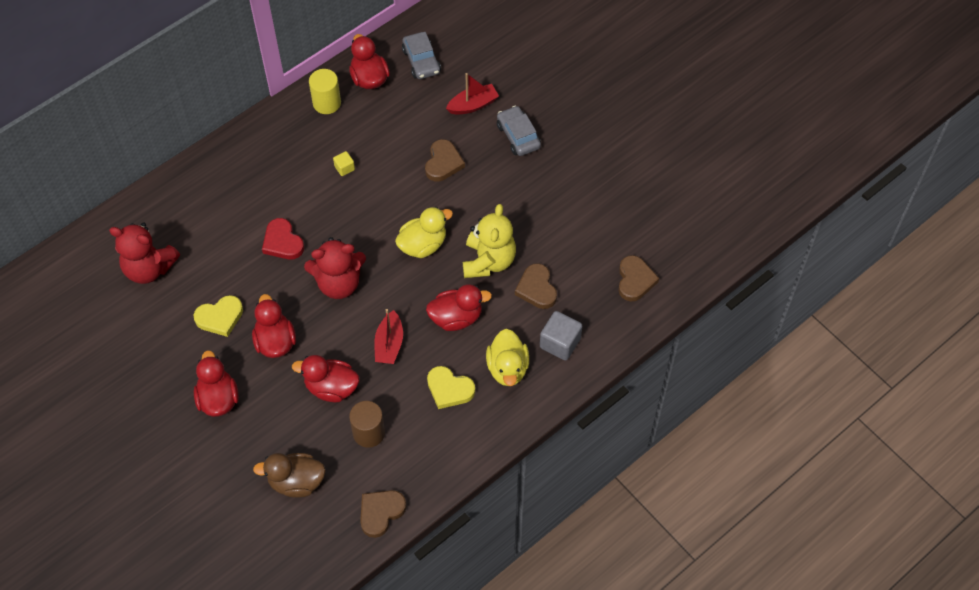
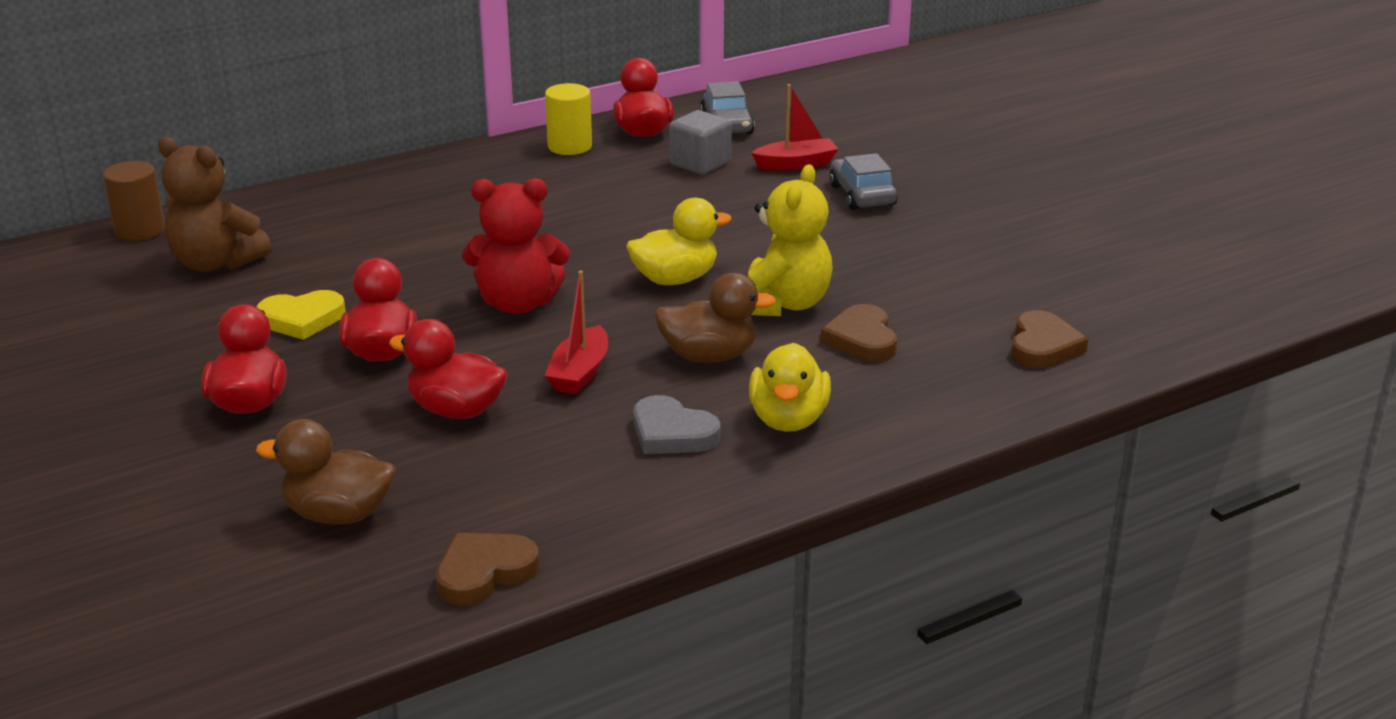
camera: 10 degrees right, 30 degrees down
red teddy bear [109,222,180,284] -> brown teddy bear [158,137,272,272]
red heart [262,218,304,260] -> none
yellow cube [333,151,355,176] -> none
brown cylinder [349,401,385,448] -> brown cylinder moved to [103,161,165,241]
brown heart [425,139,465,181] -> none
red duck [426,284,492,331] -> brown duck [654,273,776,363]
yellow heart [427,366,475,409] -> grey heart [633,395,720,454]
grey cube [540,311,582,361] -> grey cube moved to [669,110,732,175]

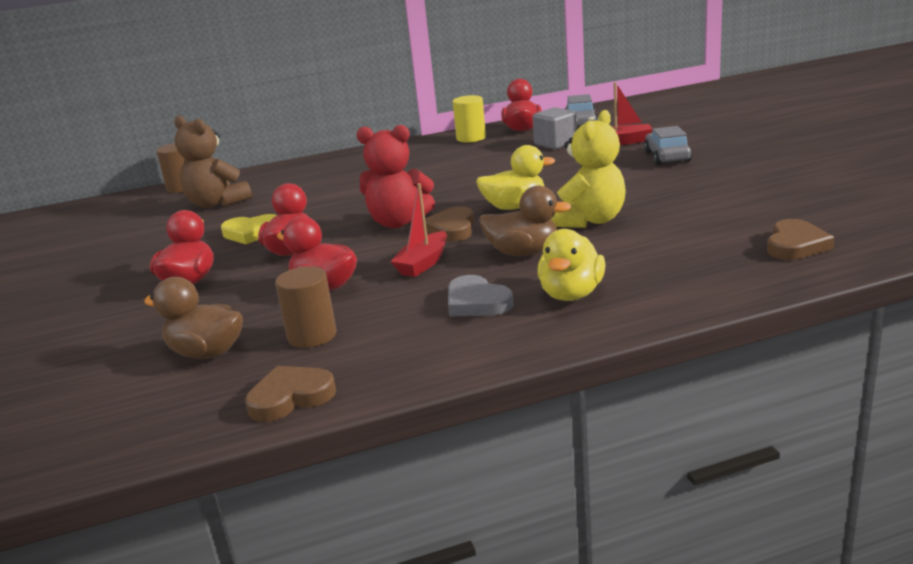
camera: 15 degrees right, 5 degrees down
brown heart [821,304,897,362] -> brown heart moved to [425,206,474,242]
none -> brown cylinder [275,266,337,348]

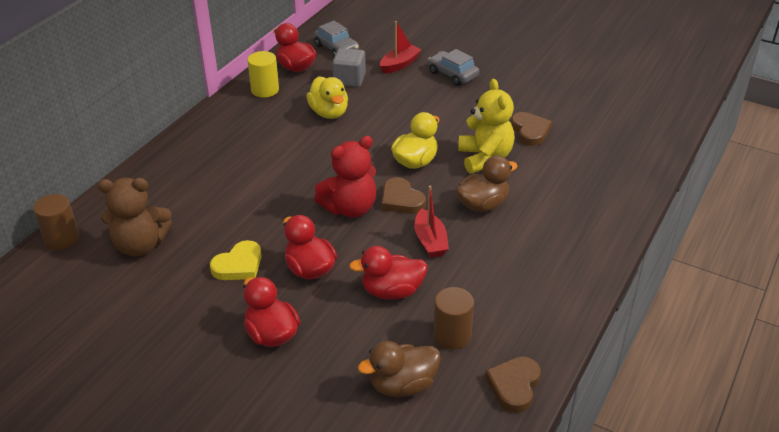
camera: 45 degrees left, 15 degrees up
grey heart [448,275,514,317] -> none
yellow duck [537,229,606,301] -> yellow duck moved to [306,76,348,119]
brown heart [767,219,834,260] -> brown heart moved to [511,112,552,146]

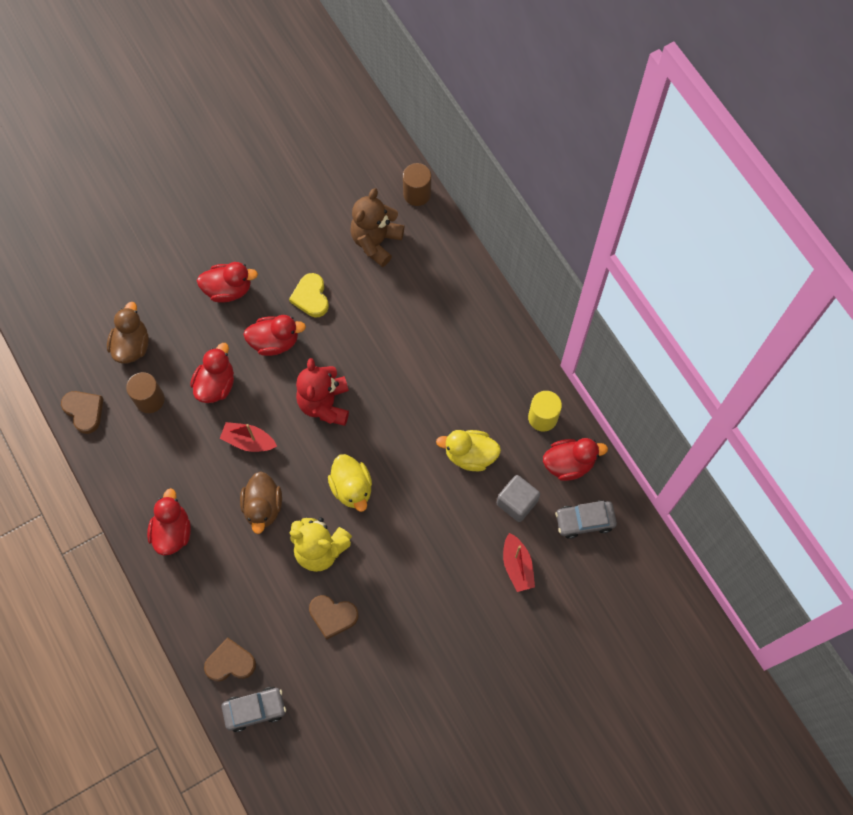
camera: 120 degrees right, 30 degrees up
brown heart [382,177,426,214] -> brown heart moved to [204,638,256,682]
grey car [428,49,479,86] -> grey car moved to [222,687,286,732]
none -> red duck [147,488,191,556]

